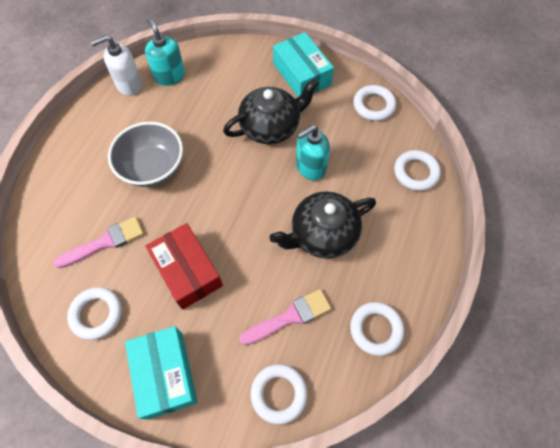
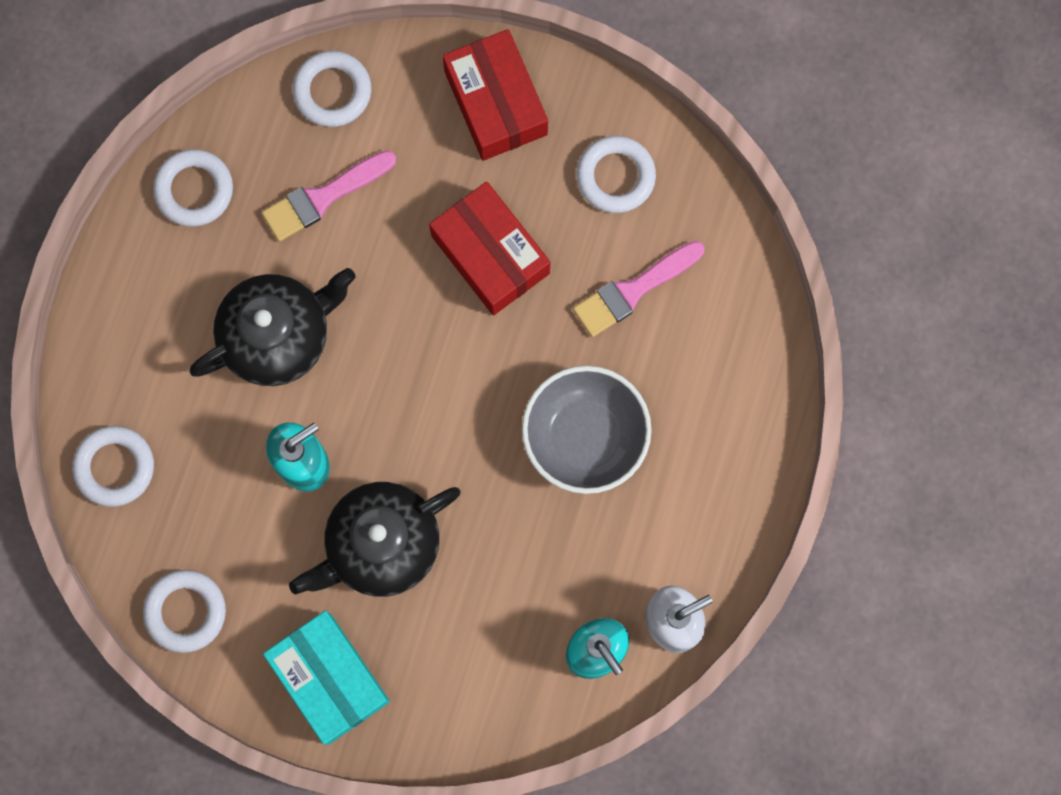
camera: 175 degrees right, 15 degrees up
turquoise box [125,326,198,420] -> red box [442,29,548,161]

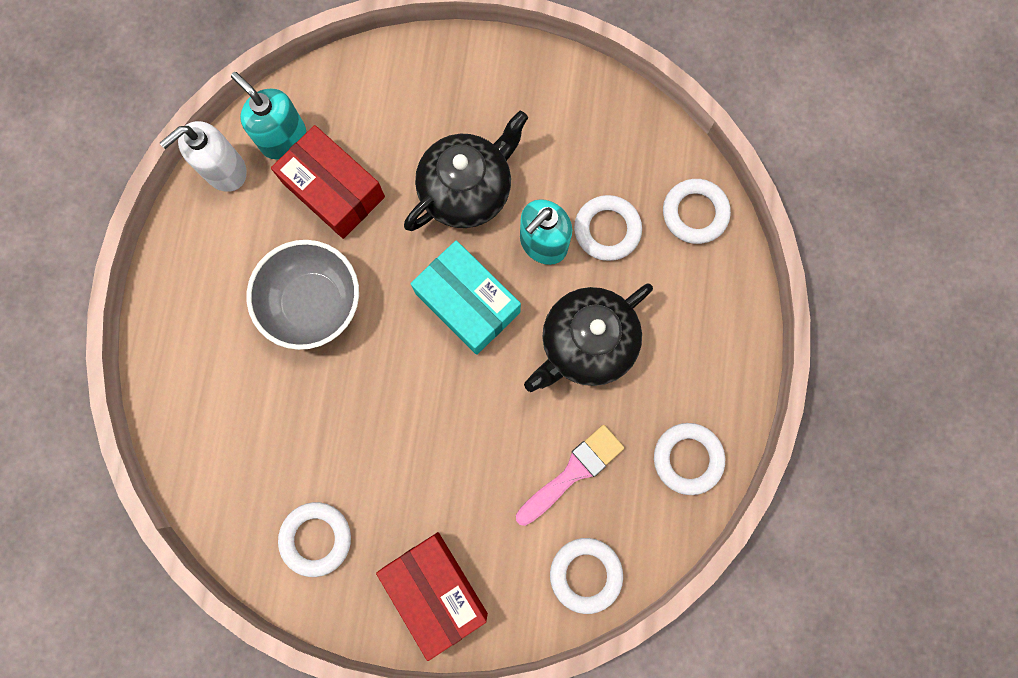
camera: 170 degrees right, 0 degrees up
white ring [143,570,226,653] -> white ring moved to [574,195,642,261]
turquoise box [263,611,390,745] -> turquoise box moved to [410,240,521,355]
red box [429,182,550,315] -> red box moved to [271,125,385,239]
pink brush [573,241,705,337] -> none

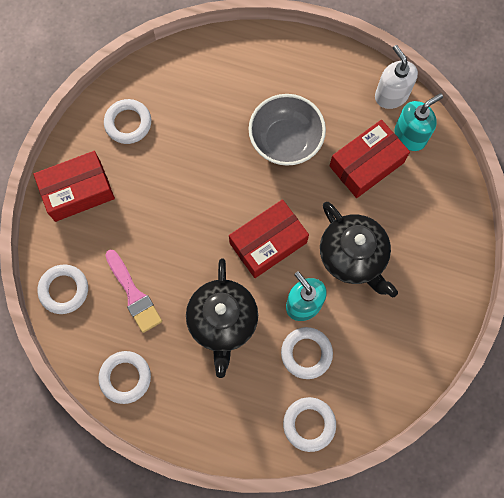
camera: 100 degrees right, 5 degrees down
turquoise box [410,240,521,355] -> red box [229,199,309,278]
black teapot [524,283,653,392] -> black teapot turned 150 degrees counterclockwise [186,259,258,378]

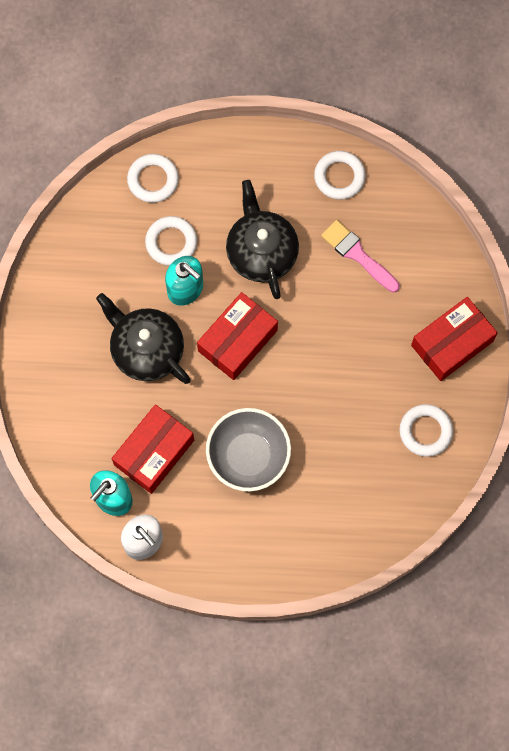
camera: 165 degrees right, 0 degrees up
white ring [37,264,88,314] -> none

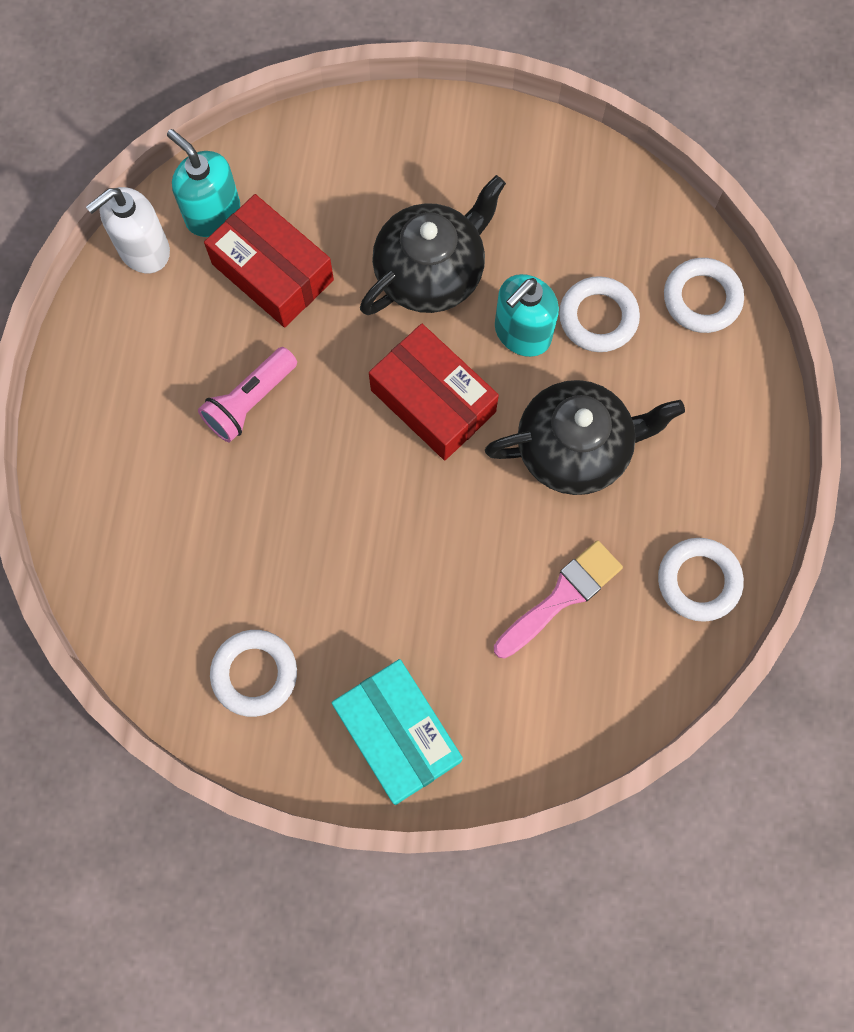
camera: 95 degrees right, 0 degrees up
grey bowl [206,408,291,491] -> pink flashlight [198,347,297,442]
red box [411,297,498,381] -> turquoise box [332,659,463,805]

